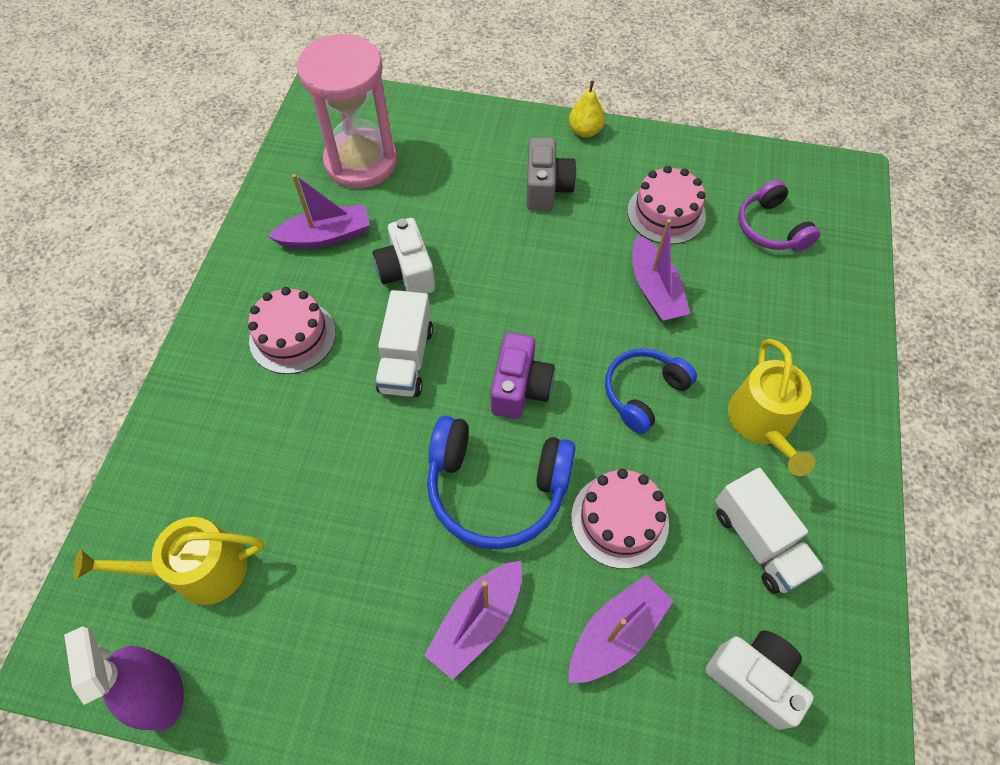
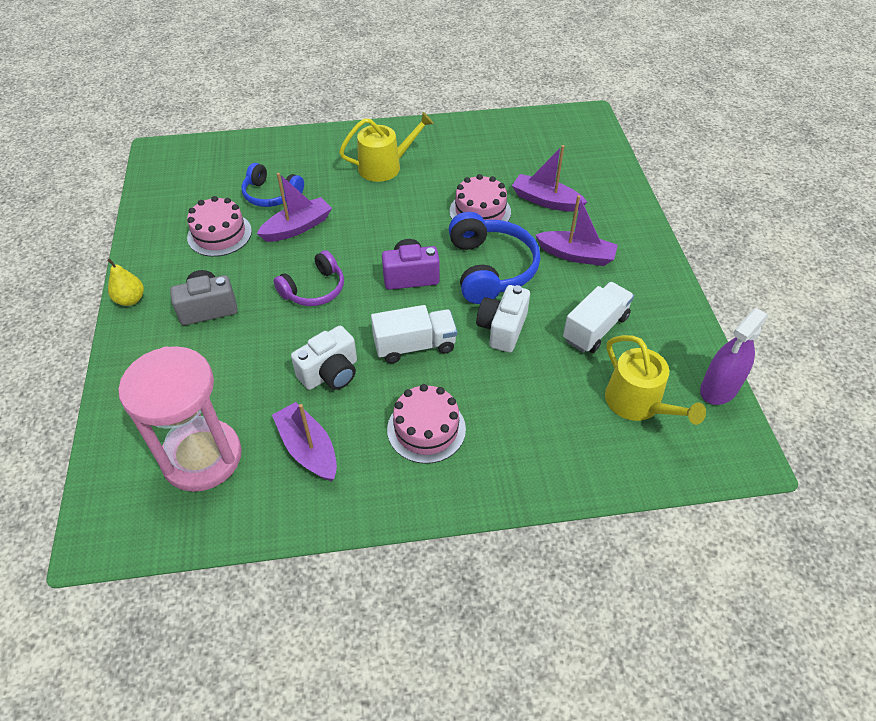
camera: 110 degrees left, 10 degrees down
blue headphones [605,348,697,434] -> blue headphones moved to [241,163,304,207]
white camera [706,630,814,730] -> white camera moved to [476,285,530,353]
white truck [715,468,825,594] -> white truck moved to [563,282,634,353]
purple headphones [738,180,820,251] -> purple headphones moved to [274,250,344,306]

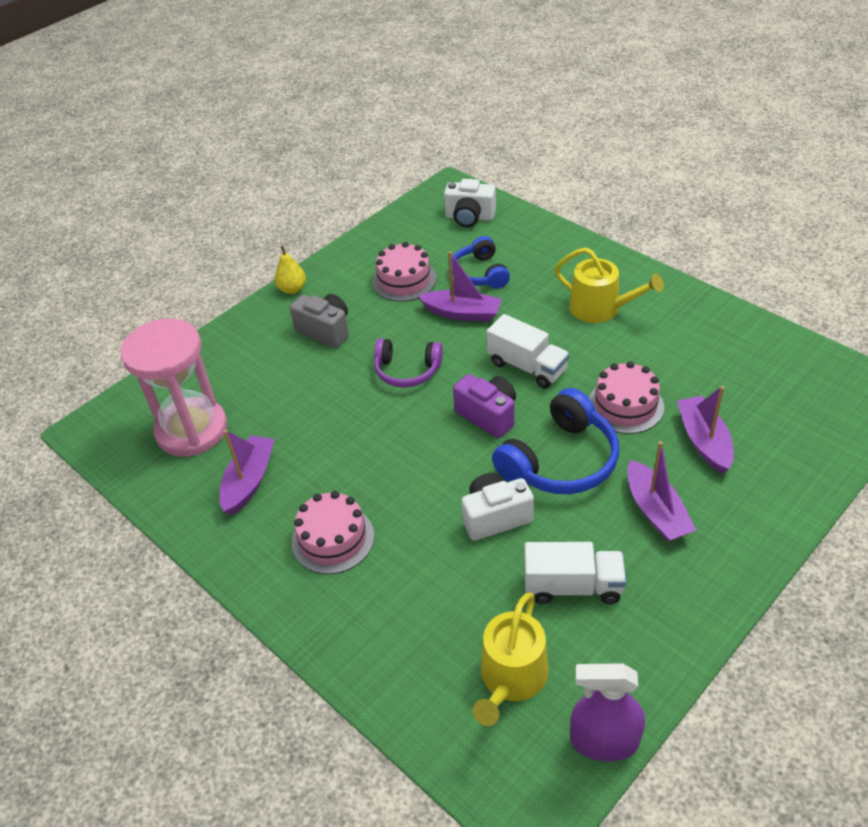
camera: 55 degrees right, 5 degrees down
white camera [291,326,357,390] -> white camera moved to [444,179,496,227]
white truck [371,305,457,363] -> white truck moved to [487,314,569,389]

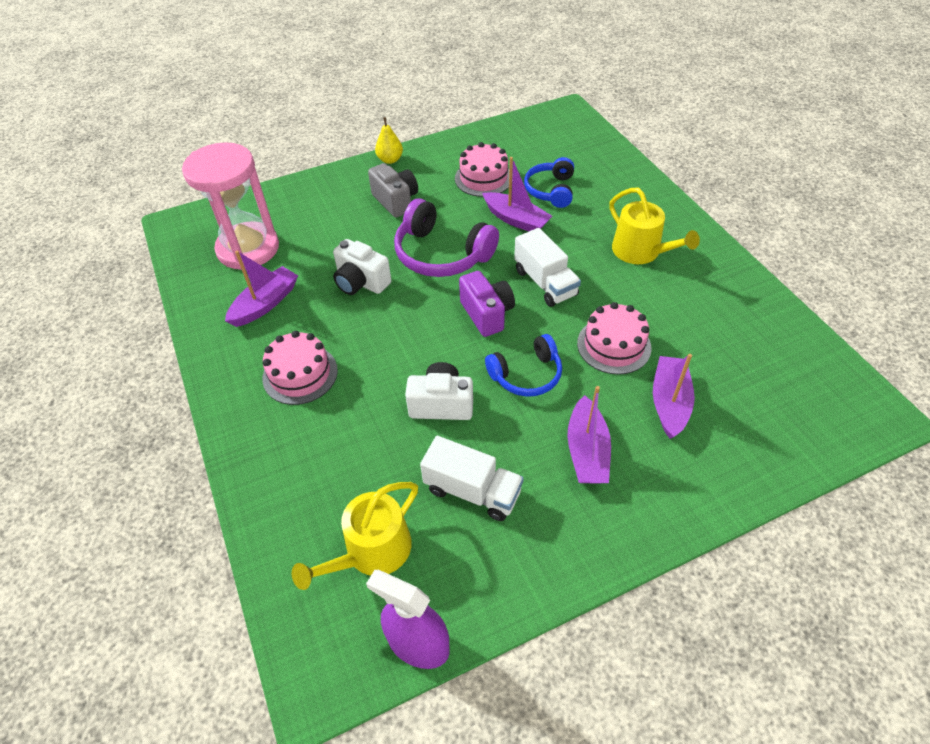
camera: 20 degrees right, 5 degrees up
purple headphones [374,338,443,388] -> purple headphones [394,198,499,277], size x1.56
white camera [444,179,496,227] -> white camera moved to [333,239,392,295]
blue headphones [492,388,619,494] -> blue headphones [485,334,562,397], size x0.64

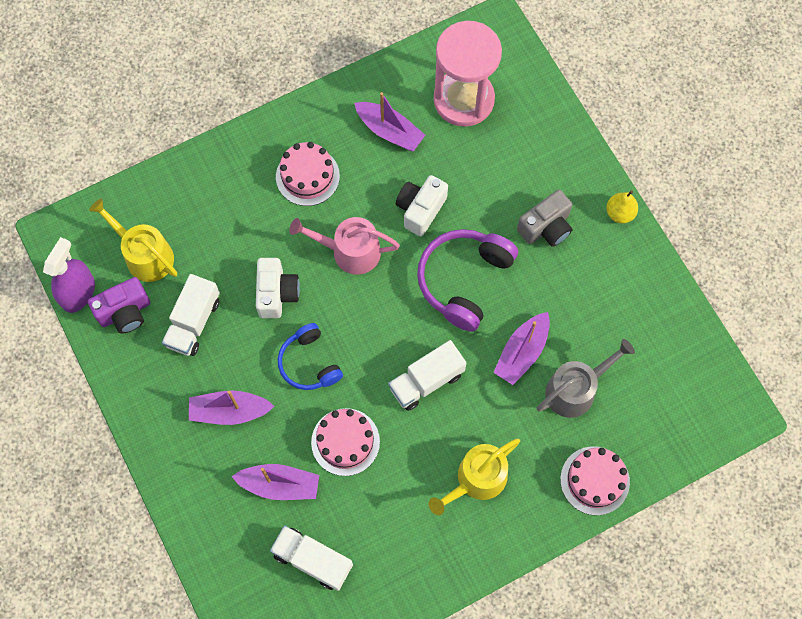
camera: 85 degrees right, 20 degrees up
pink cake [455,142,509,197] -> pink cake moved to [560,446,630,515]
purple camera [459,271,515,337] -> purple camera moved to [88,277,150,334]
blue headphones [524,157,574,208] -> grey watering can [537,339,635,418]
none -> white truck [270,525,353,591]
none -> pink watering can [289,217,400,275]

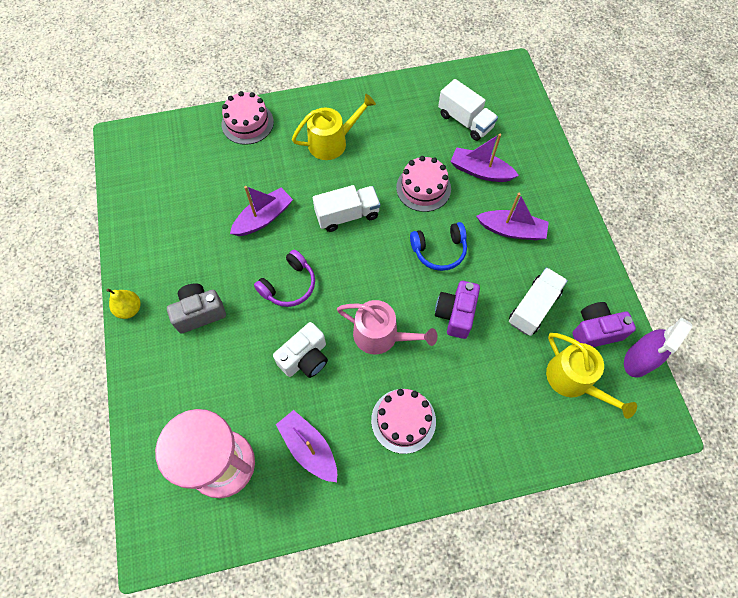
camera: 165 degrees left, 5 degrees down
white camera [256,258,300,318] -> purple camera [435,281,480,339]
blue headphones [278,323,343,390] -> blue headphones turned 90 degrees clockwise [410,222,467,271]
purple headphones [417,229,518,332] -> purple headphones [254,250,315,307], size x0.64
grey watering can [537,339,635,418] -> none

